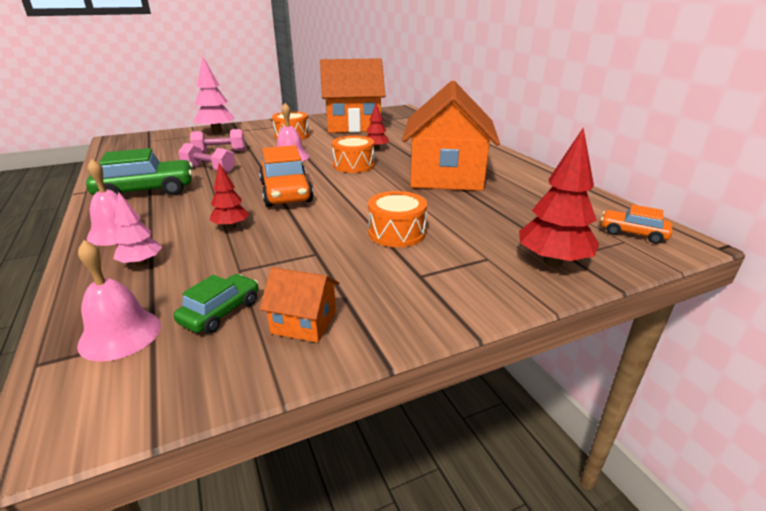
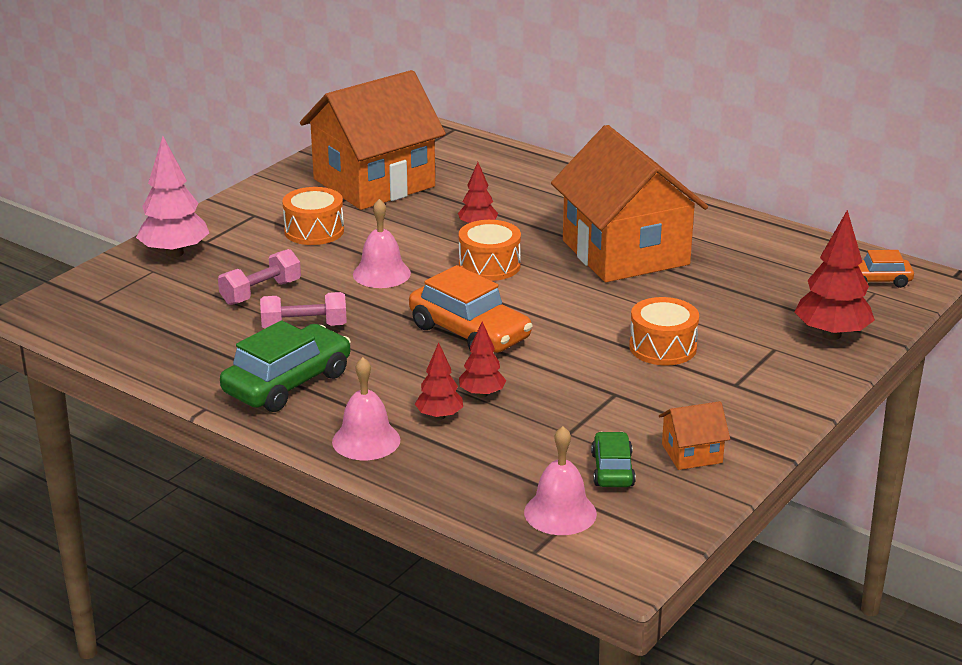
camera: 30 degrees left, 0 degrees up
pink tree [113,191,162,266] -> none
none -> red tree [415,342,463,420]

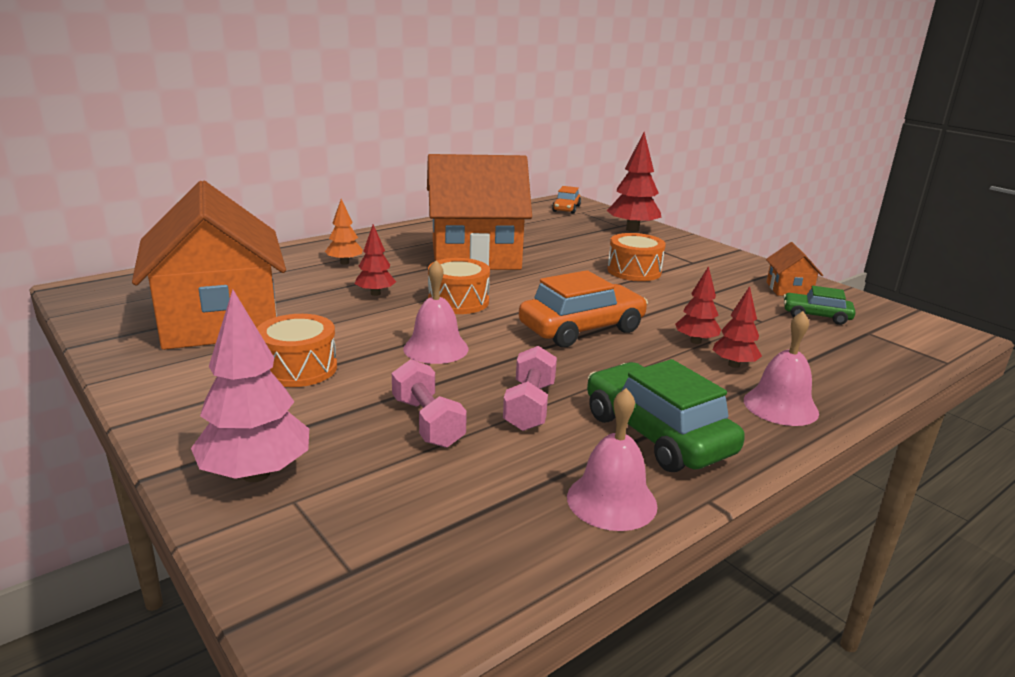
camera: 75 degrees left, 5 degrees down
pink bell [524,426,597,535] -> pink bell moved to [567,388,658,531]
none -> orange tree [325,199,363,265]

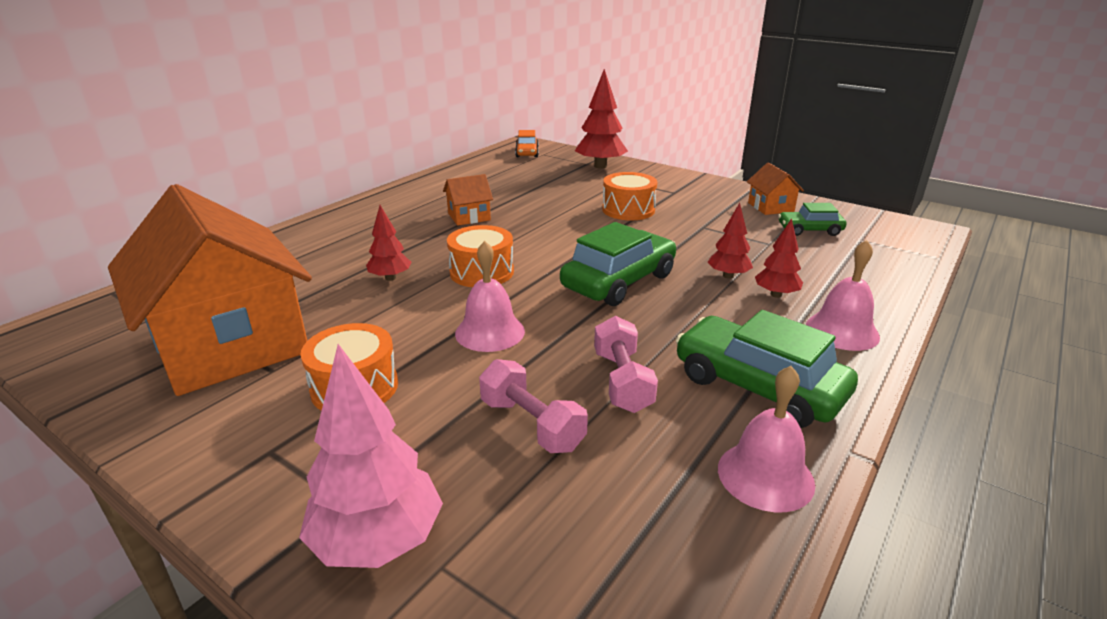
camera: 15 degrees left, 5 degrees up
orange tree [325,199,363,265] -> none
orange house [427,154,532,270] -> orange house [443,174,493,226], size x0.41
orange car [519,270,648,347] -> green car [560,222,676,306]

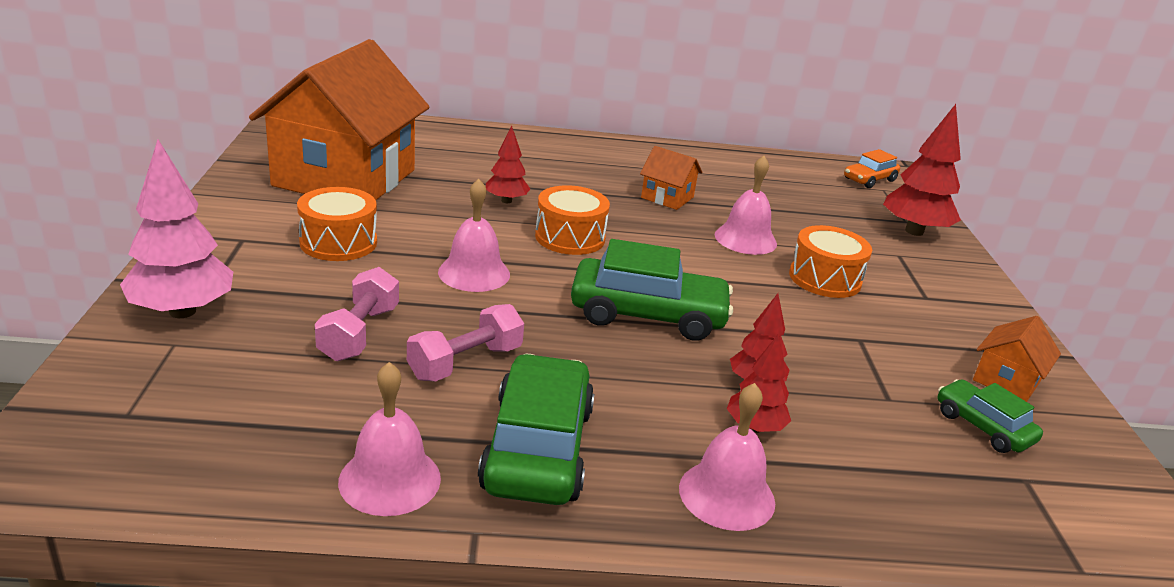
camera: 50 degrees right, 0 degrees up
none -> pink bell [715,156,777,255]

